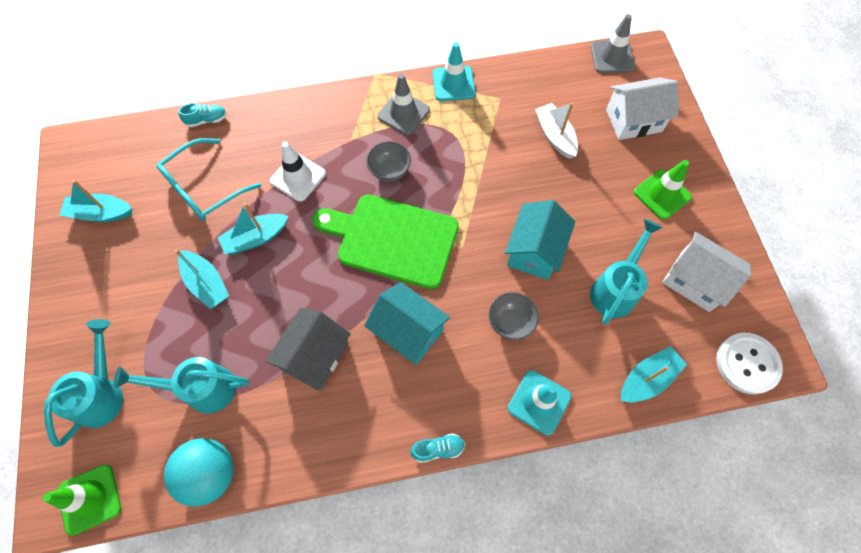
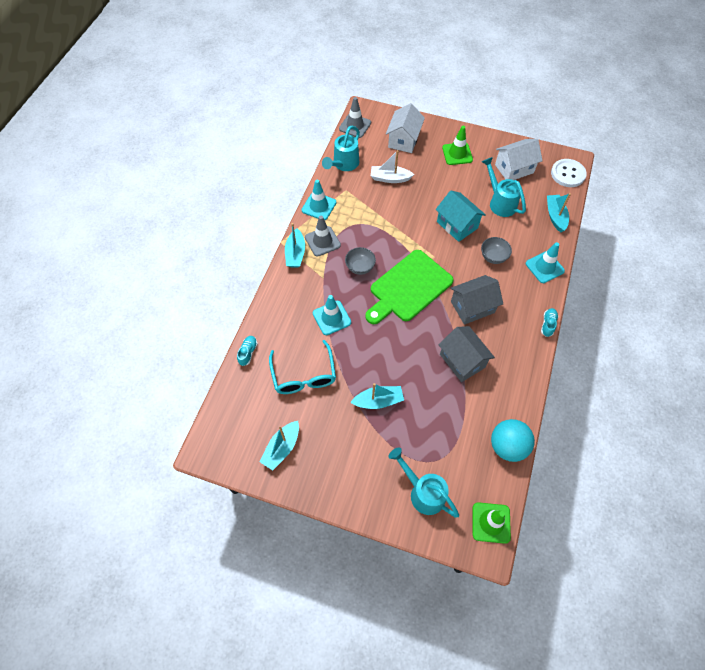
camera: 60 degrees left, 5 degrees down
turquoise watering can [113,357,249,414] -> turquoise watering can moved to [322,126,360,171]
turquoise boat [217,203,288,255] -> turquoise boat moved to [285,223,305,268]
white traffic cone [270,141,326,202] -> turquoise traffic cone [313,295,351,335]
turquoise house [364,282,450,365] -> grey house [451,275,503,325]

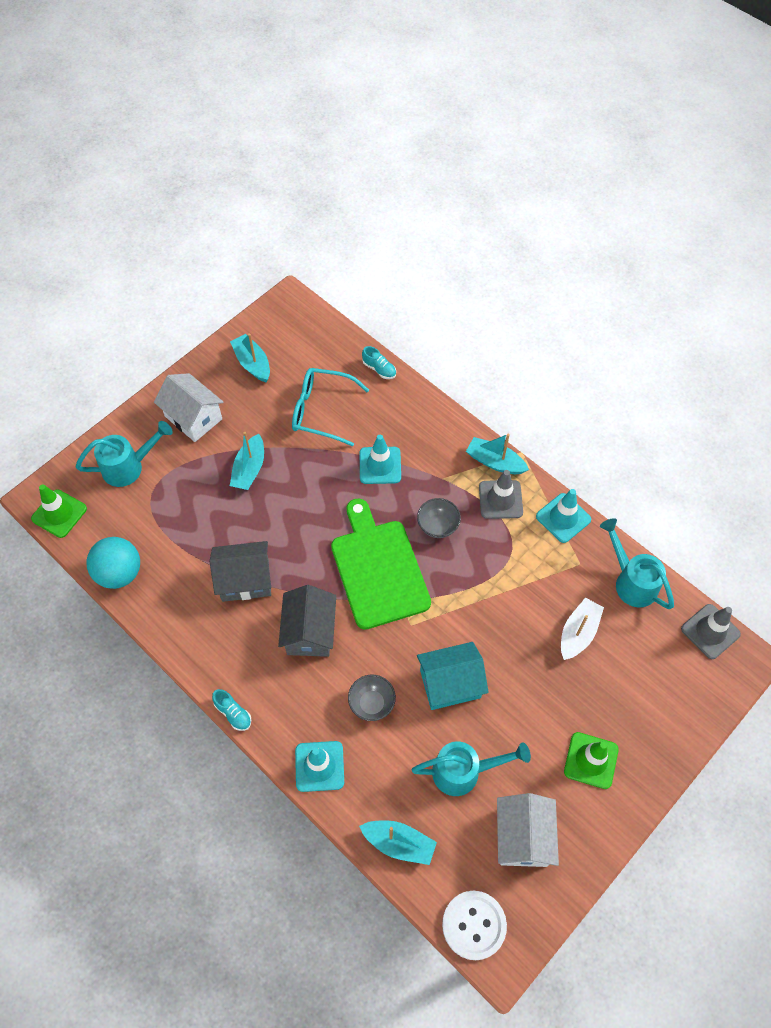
camera: 115 degrees right, 0 degrees up
white house [386,103,425,153] -> white house moved to [154,373,223,442]

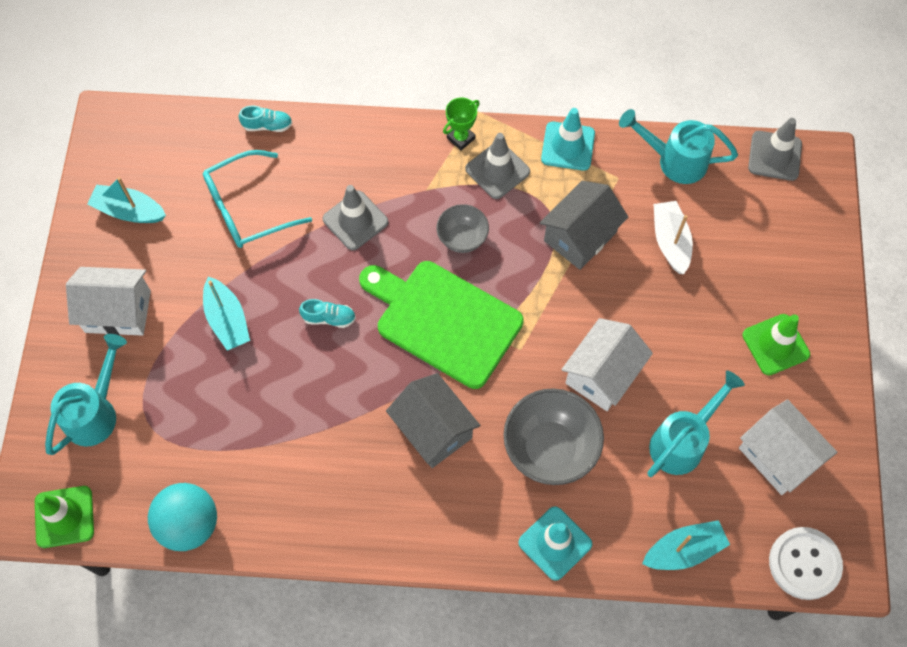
camera: 40 degrees left, 5 degrees up
grey house [210,541,271,602] -> grey house moved to [540,181,628,270]
turquoise shoe [212,689,251,731] -> turquoise shoe moved to [299,299,356,328]
grey bowl [348,675,396,721] -> grey bowl [503,388,604,485], size x1.74
turquoise traffic cone [360,435,401,484] -> grey traffic cone [323,185,388,251]
turquoise house [417,642,489,710] -> white house [561,318,653,411]
turquoise boat [466,433,529,474] -> green trophy [443,98,480,150]

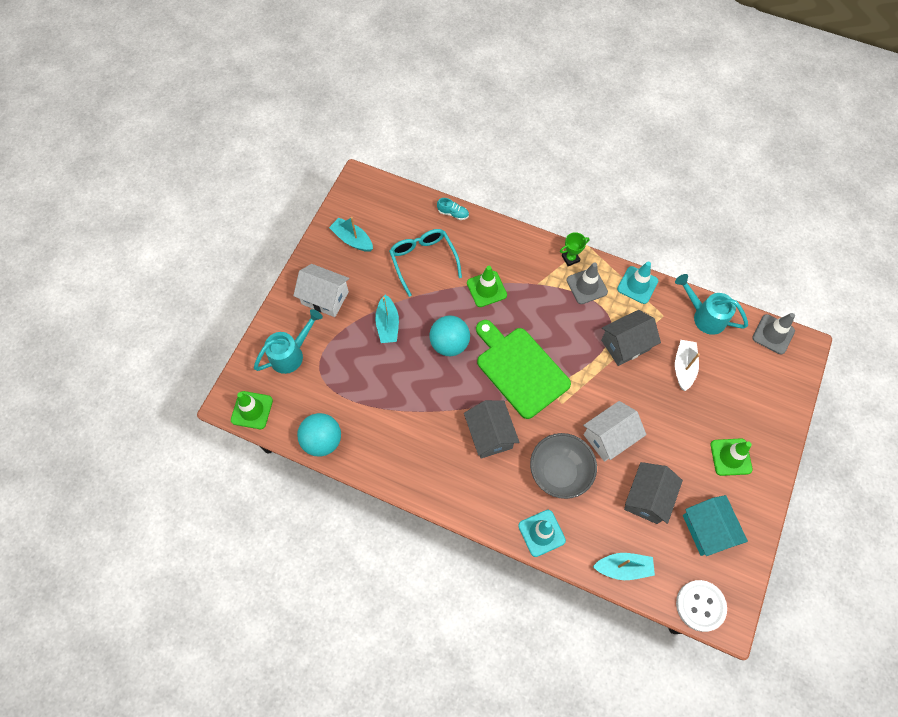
camera: 20 degrees right, 0 degrees up
turquoise glasses [203,150,312,248] -> turquoise glasses turned 75 degrees clockwise [389,229,462,297]
turquoise shoe [299,299,356,328] -> turquoise ball [429,315,470,356]
grey traffic cone [323,185,388,251] -> green traffic cone [467,266,507,307]
grey bowl [436,204,489,253] -> none
turquoise watering can [647,371,745,477] -> grey house [624,462,683,524]
white house [739,399,837,495] -> turquoise house [683,495,748,556]

